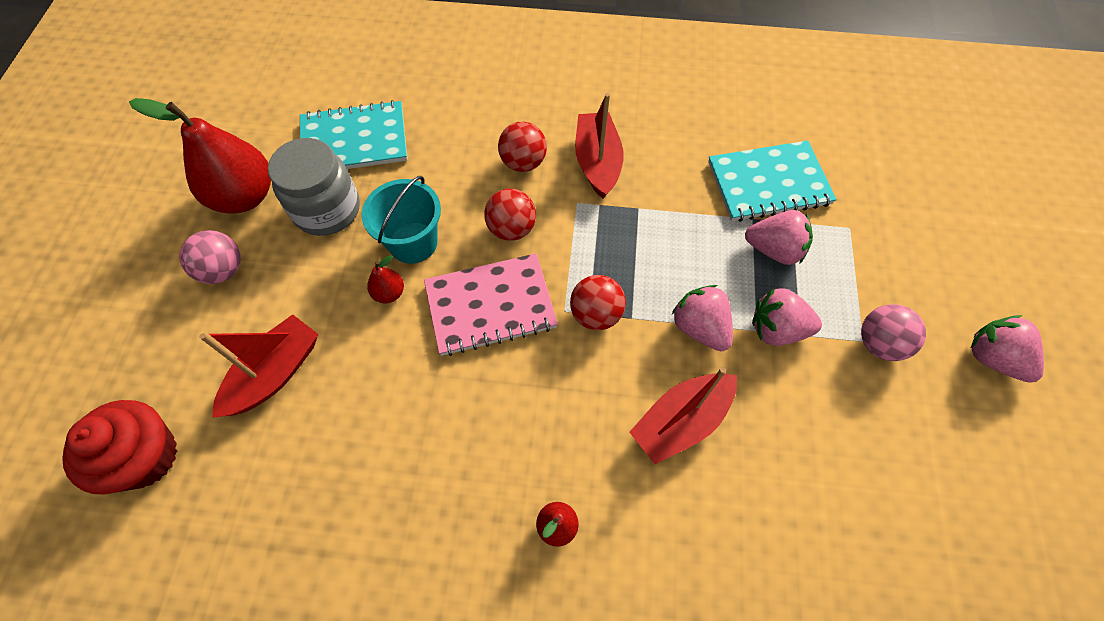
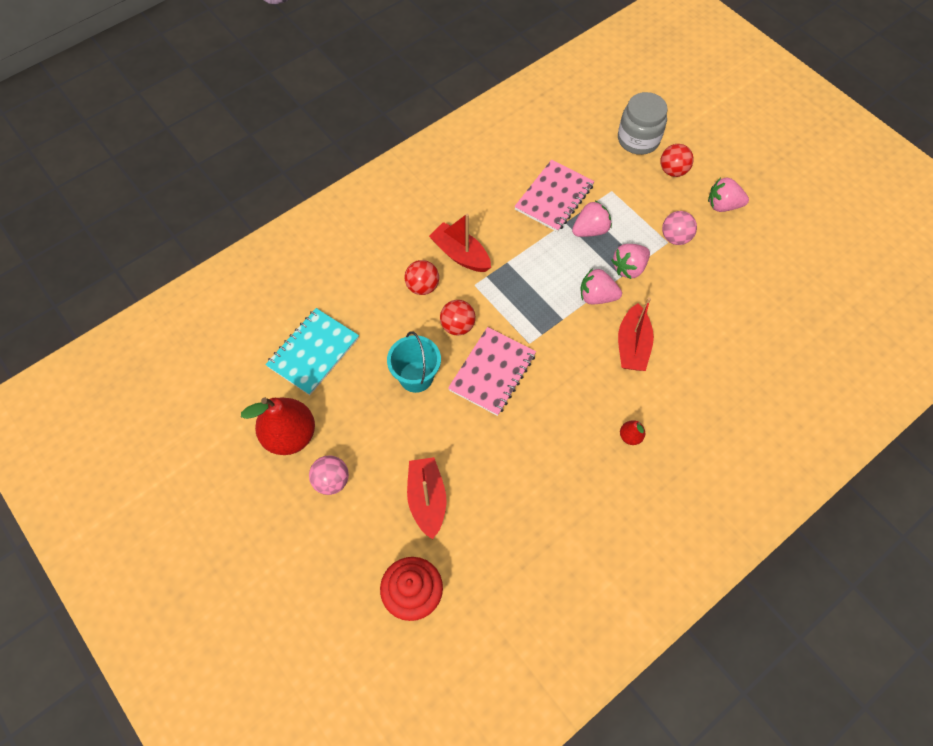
camera: 45 degrees left, 0 degrees up
grey jar [268,138,360,236] -> grey jar moved to [618,92,668,155]
red pear [367,255,404,303] -> none
red ball [570,275,626,330] -> red ball moved to [660,144,694,177]
turquoise notebook [708,140,837,222] -> pink notebook [514,160,594,232]

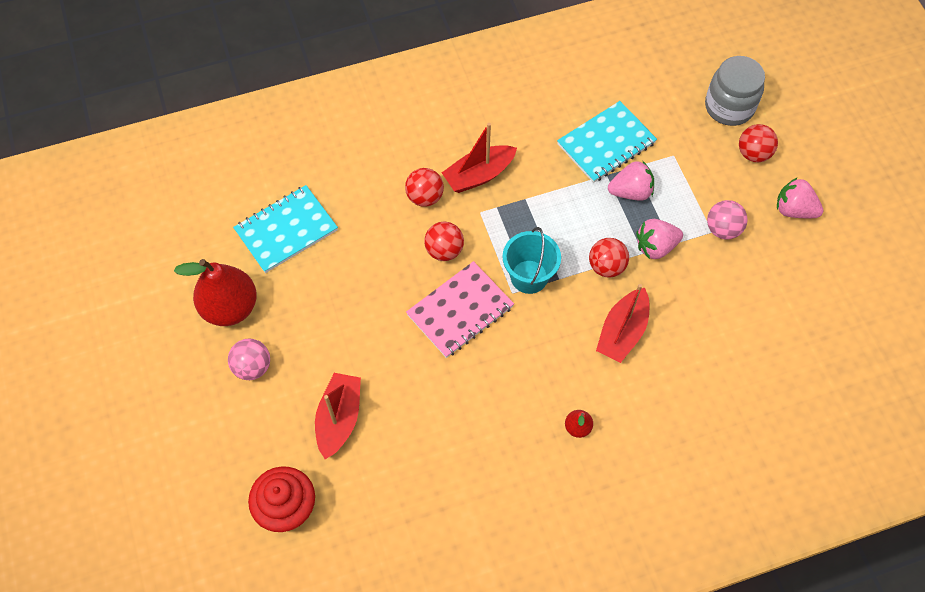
camera: 20 degrees right, 0 degrees up
turquoise bucket [387,331,441,393] -> turquoise bucket moved to [503,227,561,294]
red boat [429,213,491,272] -> red boat turned 90 degrees counterclockwise [442,123,517,193]
pink notebook [514,160,594,232] -> turquoise notebook [557,101,657,183]
pink strawberry [580,269,622,304] -> red ball [589,238,629,277]

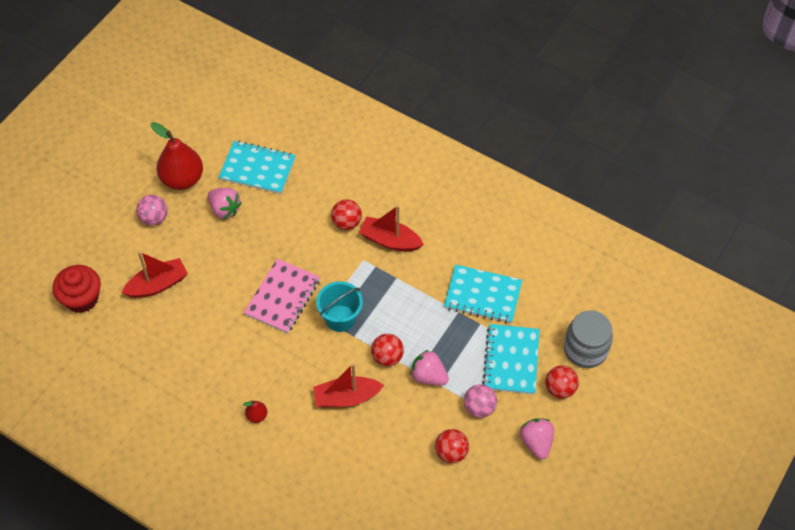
camera: 50 degrees right, 5 degrees down
pink notebook [406,261,514,358] -> pink notebook turned 75 degrees counterclockwise [244,259,320,334]
red ball [424,221,464,261] -> red ball moved to [435,429,469,463]
pink strawberry [608,161,654,201] -> pink strawberry moved to [208,188,242,219]
none -> turquoise notebook [482,324,540,395]

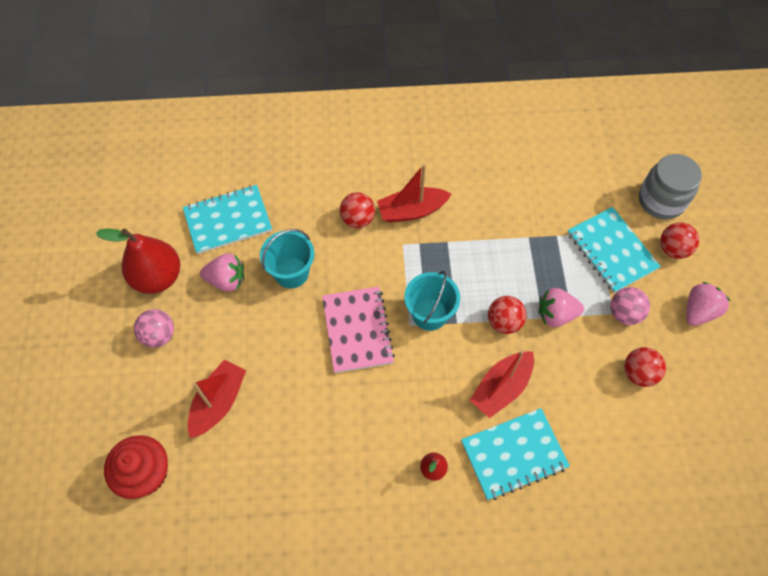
camera: 35 degrees left, 5 degrees up
turquoise notebook [444,265,522,323] -> turquoise notebook moved to [461,408,570,500]
pink strawberry [520,418,554,459] -> pink strawberry turned 90 degrees clockwise [686,282,730,326]
none -> turquoise bucket [260,229,314,288]

